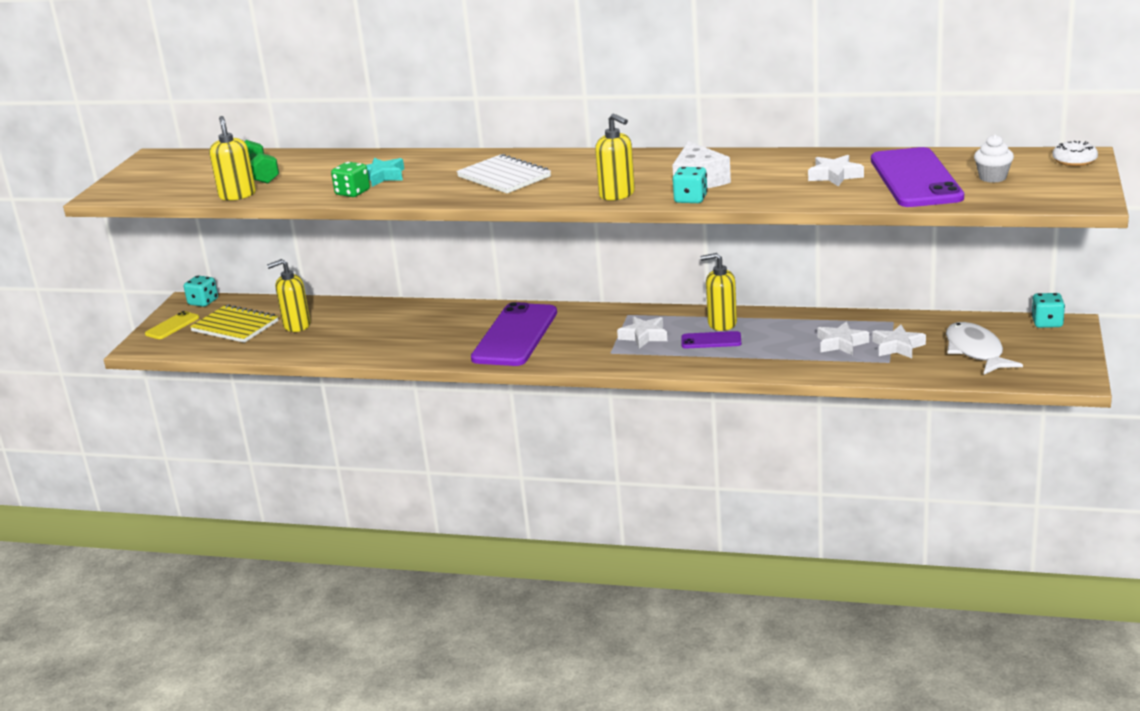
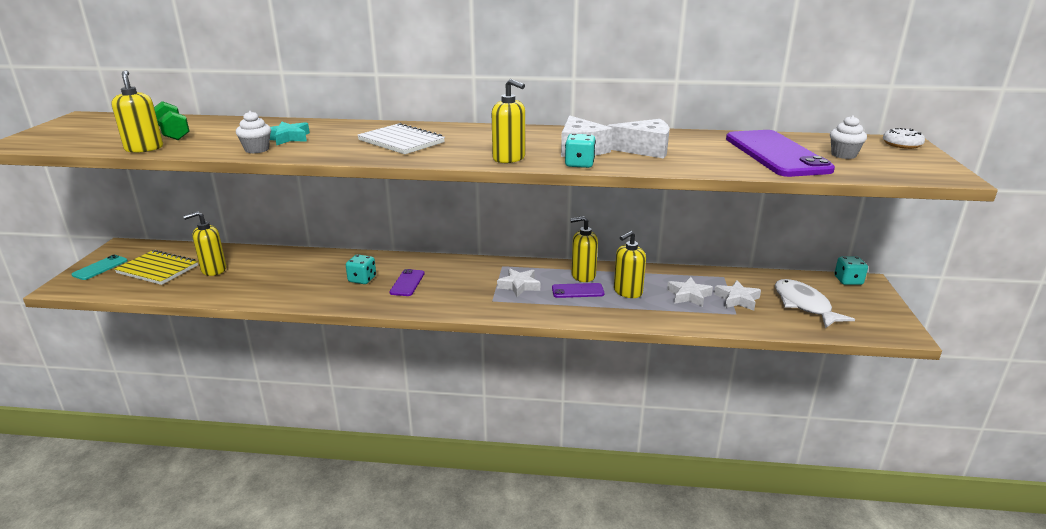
camera: 10 degrees left, 0 degrees up
yellow phone [145,311,199,339] -> turquoise phone [71,255,128,280]
turquoise dice [184,275,218,307] -> turquoise dice moved to [346,254,376,284]
green dice [331,162,370,197] -> white cupcake [236,111,271,153]
purple phone [471,302,557,366] -> purple phone [390,269,425,296], size x0.47
white star [808,155,864,187] -> none
none -> white cheese [607,119,670,159]
none -> yellow soap dispenser [614,231,646,298]

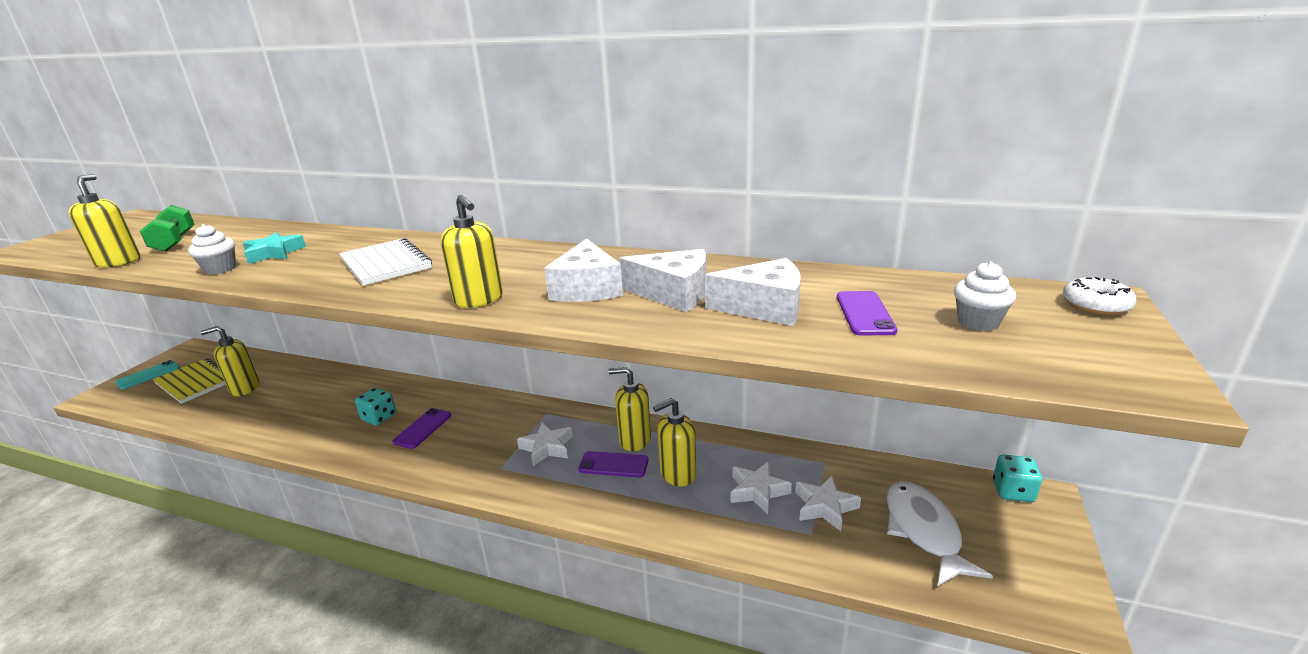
camera: 15 degrees right, 0 degrees up
turquoise dice [565,134,596,168] -> none
purple phone [726,130,835,177] -> purple phone [837,291,897,336], size x0.47
none -> white cheese [705,258,801,326]

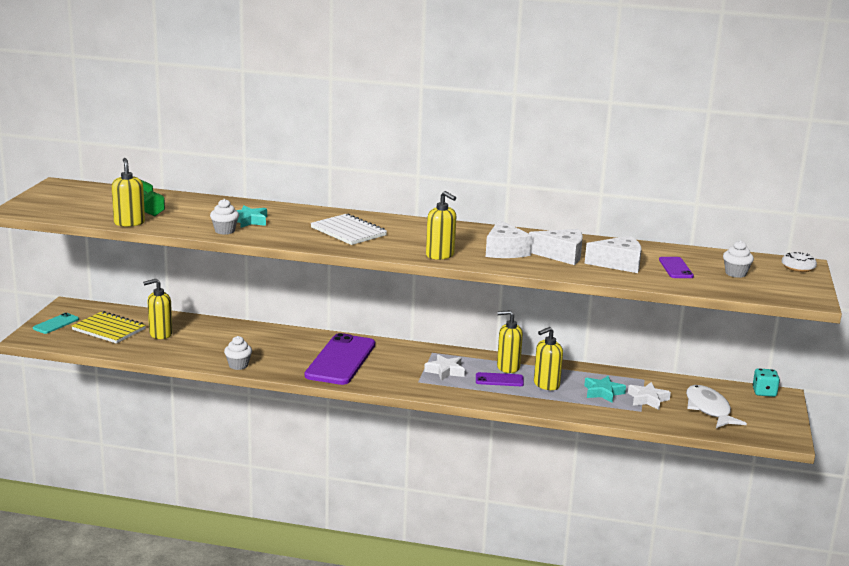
camera: 10 degrees left, 5 degrees down
turquoise dice [355,388,396,426] -> none
purple phone [392,408,452,449] -> purple phone [305,333,375,385], size x2.13
white star [730,462,792,514] -> turquoise star [584,376,626,403]
none -> white cupcake [224,336,252,370]

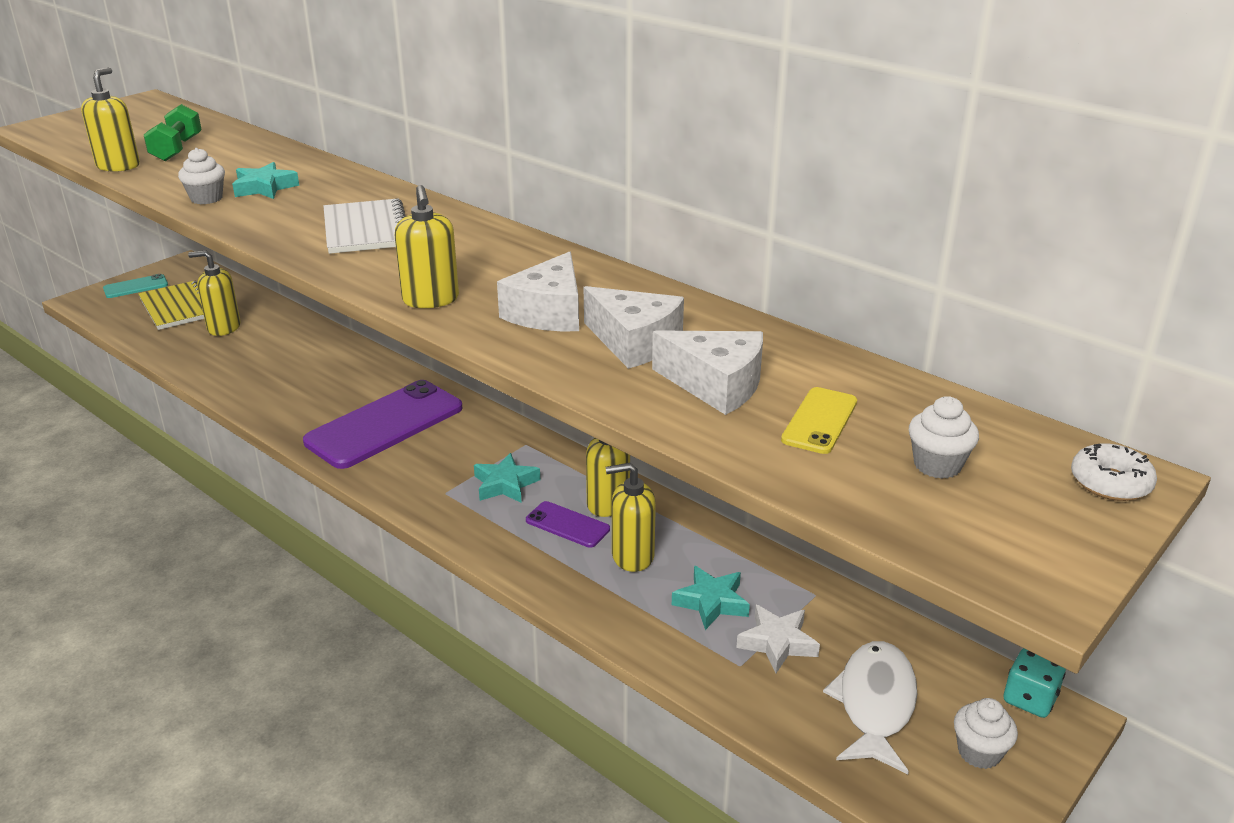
camera: 30 degrees right, 10 degrees up
white cupcake [224,336,252,370] -> white cupcake moved to [954,698,1018,769]
white star [424,354,465,381] -> turquoise star [474,453,540,503]
purple phone [659,257,694,278] -> yellow phone [781,387,857,454]

